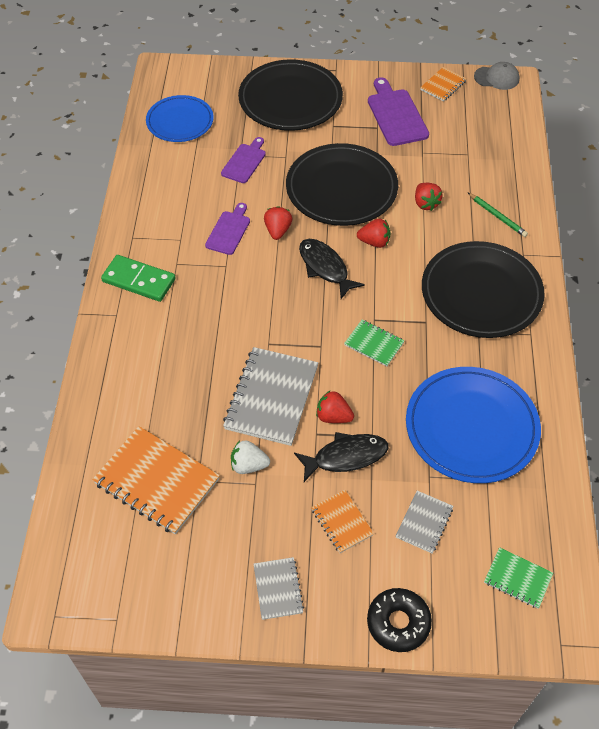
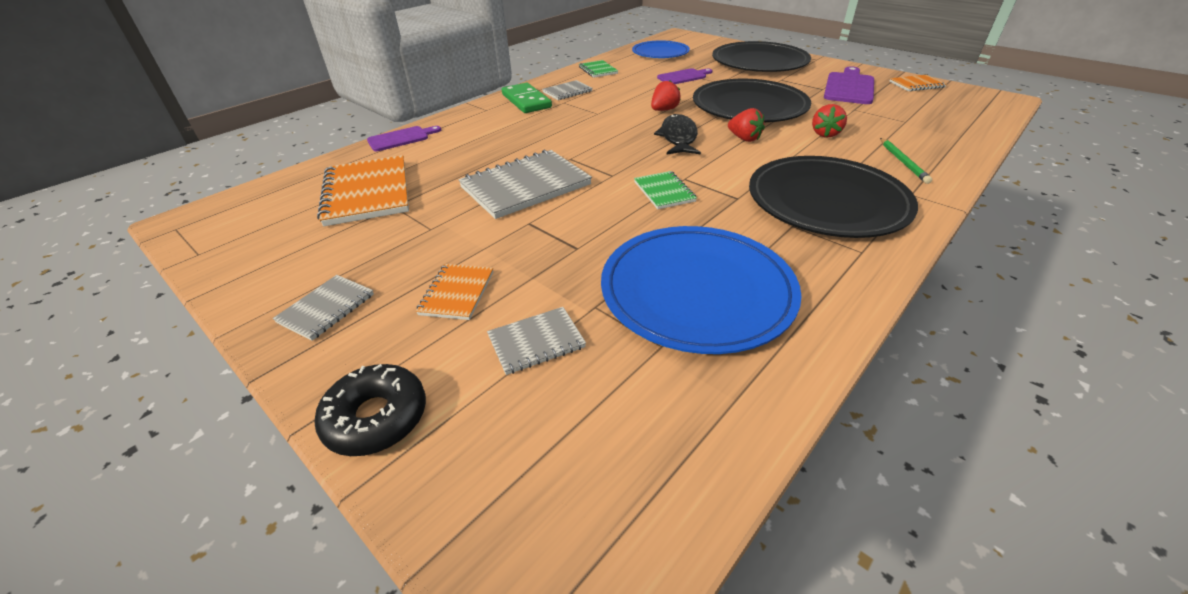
camera: 40 degrees right, 15 degrees down
purple cutting board [205,203,250,255] -> purple cutting board moved to [367,126,441,151]
white strawberry [231,440,270,474] -> none
black fish [294,432,388,482] -> none
red strawberry [316,391,354,423] -> none
grey cap [474,62,520,90] -> none
green notebook [484,547,553,609] -> green notebook moved to [579,60,618,78]
none -> grey notebook [542,80,592,100]

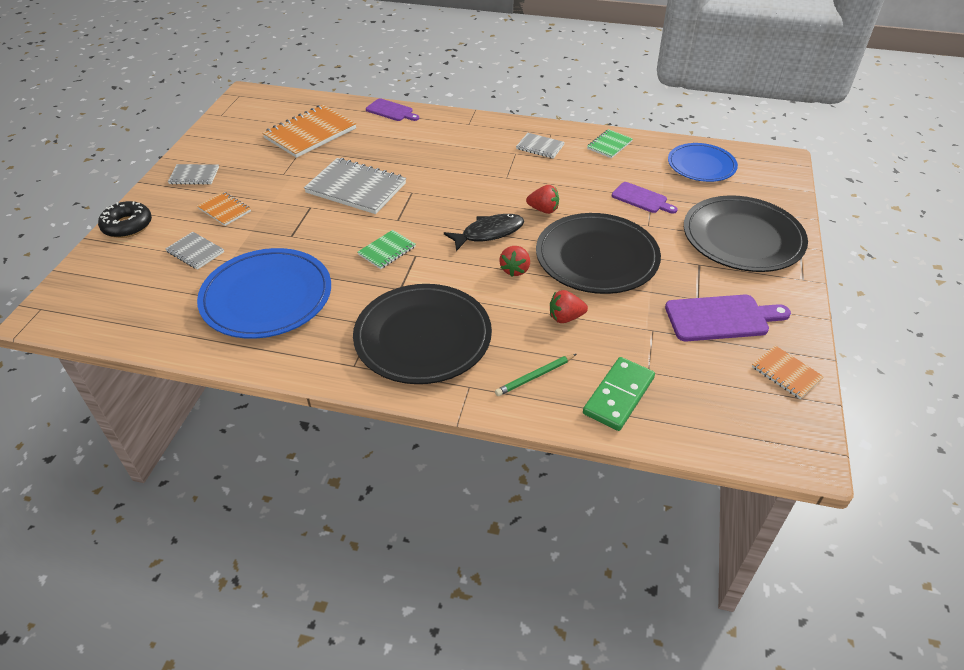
camera: 60 degrees right, 5 degrees up
orange notebook [416,264,493,320] -> orange notebook turned 60 degrees clockwise [197,191,251,226]
green domino [502,83,552,113] -> green domino moved to [583,357,655,431]

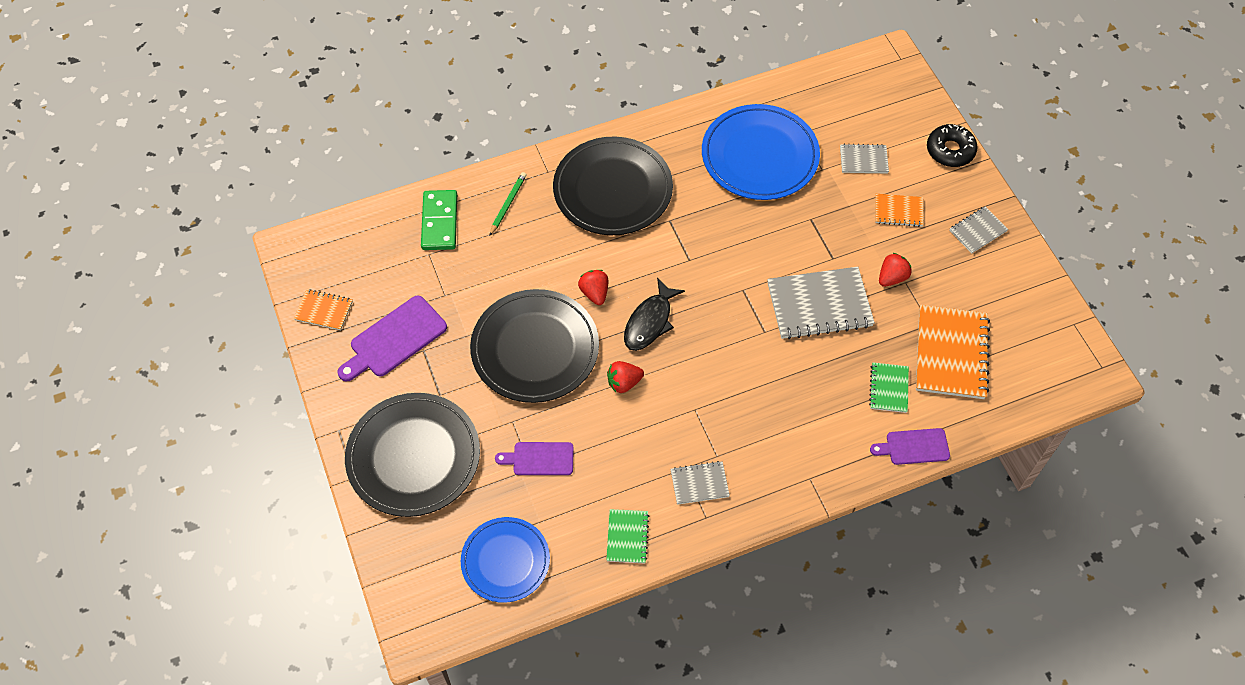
camera: 145 degrees right, 15 degrees up
green notebook [358,230,416,269] -> green notebook moved to [869,362,909,413]
red strawberry [550,290,588,323] -> red strawberry moved to [879,253,912,287]

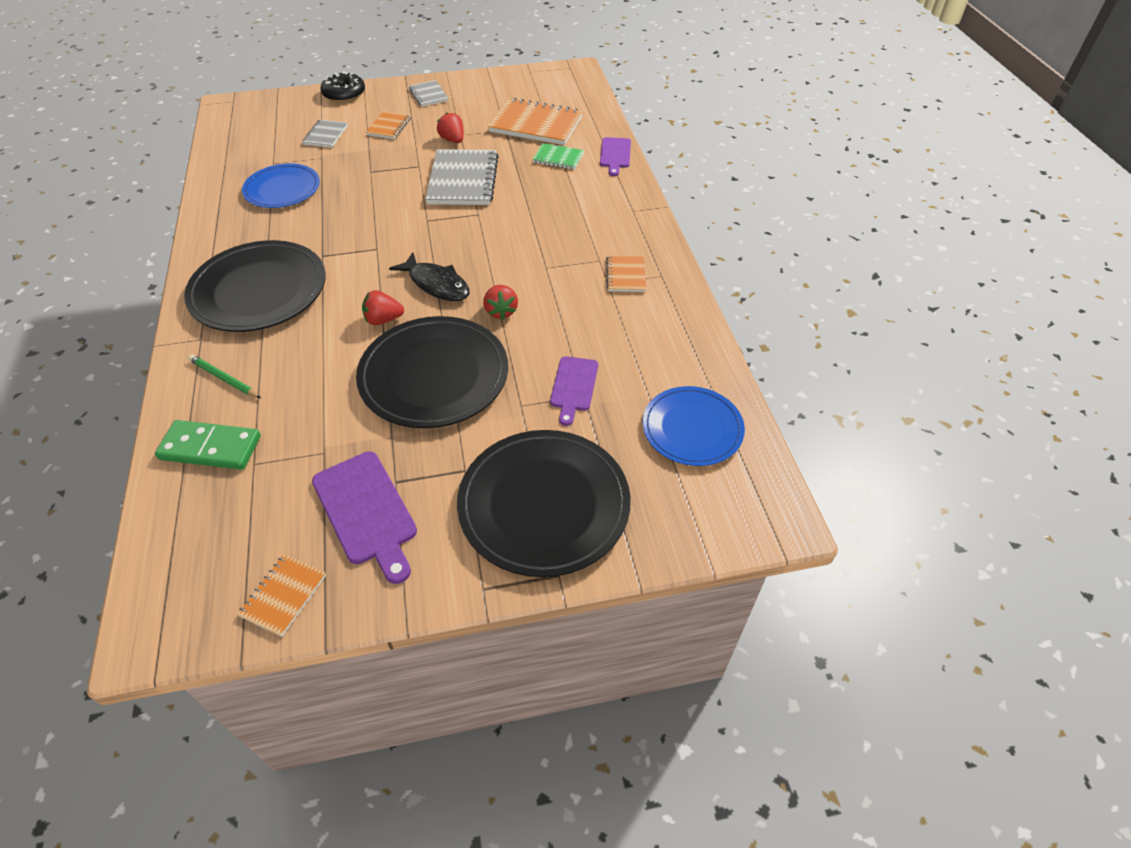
camera: 80 degrees left, 10 degrees down
green notebook [606,509,649,563] -> none
grey notebook [670,461,730,505] -> orange notebook [606,255,646,292]
blue plate [702,104,820,200] -> blue plate [242,163,320,208], size x0.64

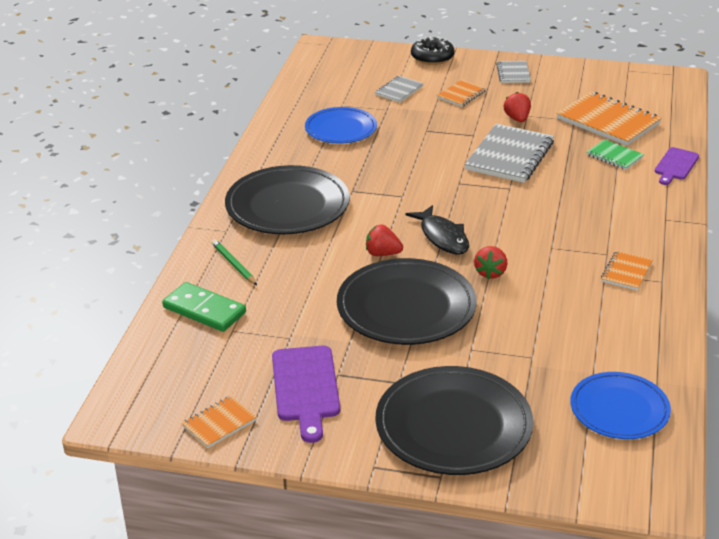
camera: 25 degrees right, 15 degrees down
purple cutting board [550,356,598,426] -> none

